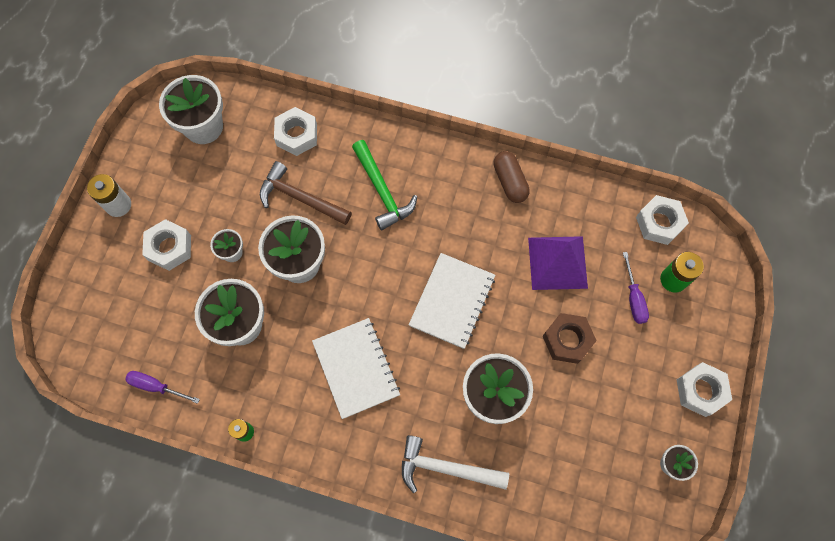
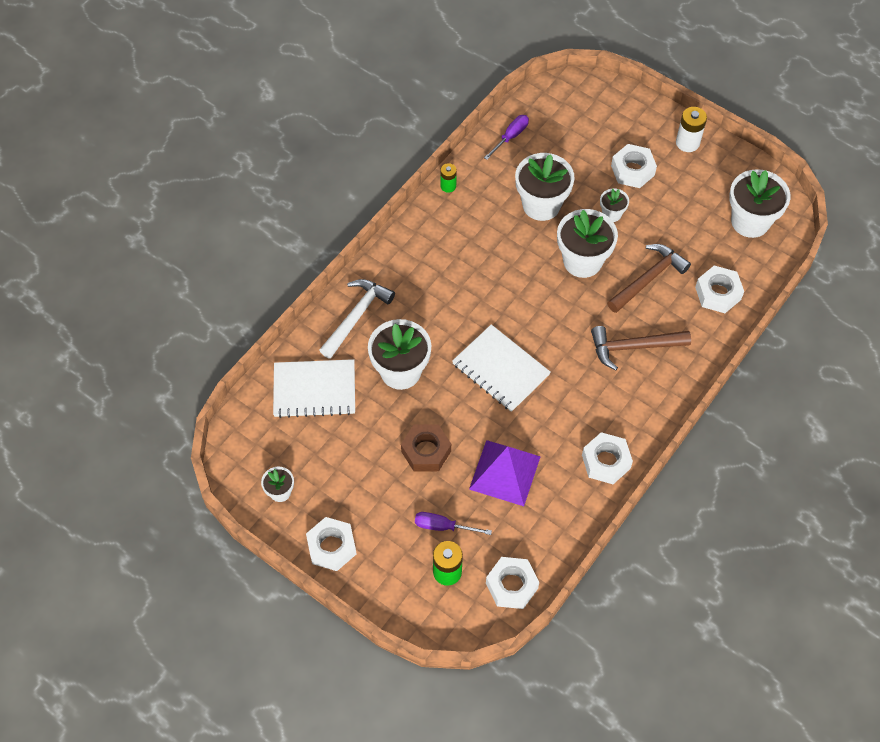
camera: 110 degrees right, 10 degrees down
white notebook [312,318,400,419] -> white notebook moved to [273,359,355,418]
green hammer [352,140,417,230] -> brown hammer [591,326,691,370]
brown capsule [493,151,530,203] -> white nut [582,432,633,484]

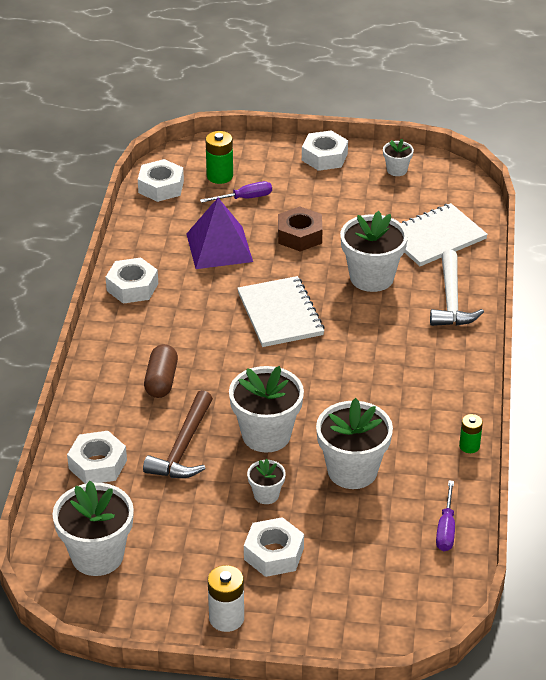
camera: 150 degrees right, 20 degrees down
white notebook [452,324,551,412] -> white notebook turned 60 degrees clockwise [237,276,325,347]
brown hammer [591,326,691,370] -> brown capsule [144,344,178,398]

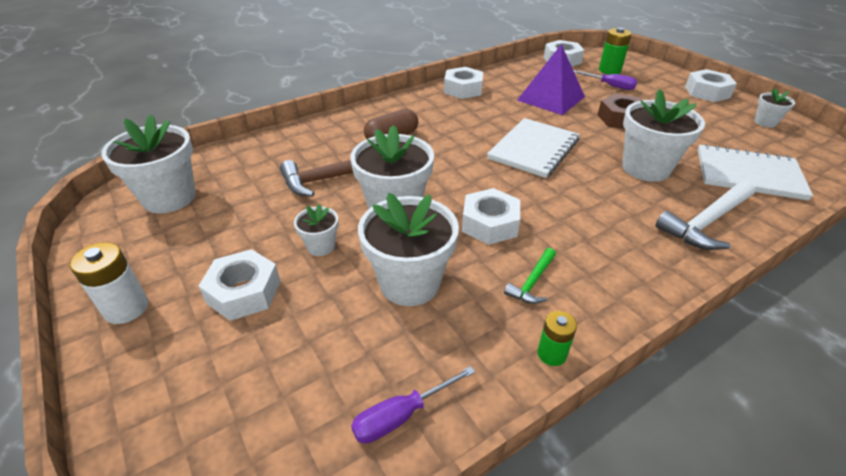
camera: 50 degrees right, 0 degrees up
white nut [67,431,127,484] -> white nut moved to [462,188,520,245]
none -> green hammer [504,248,556,304]

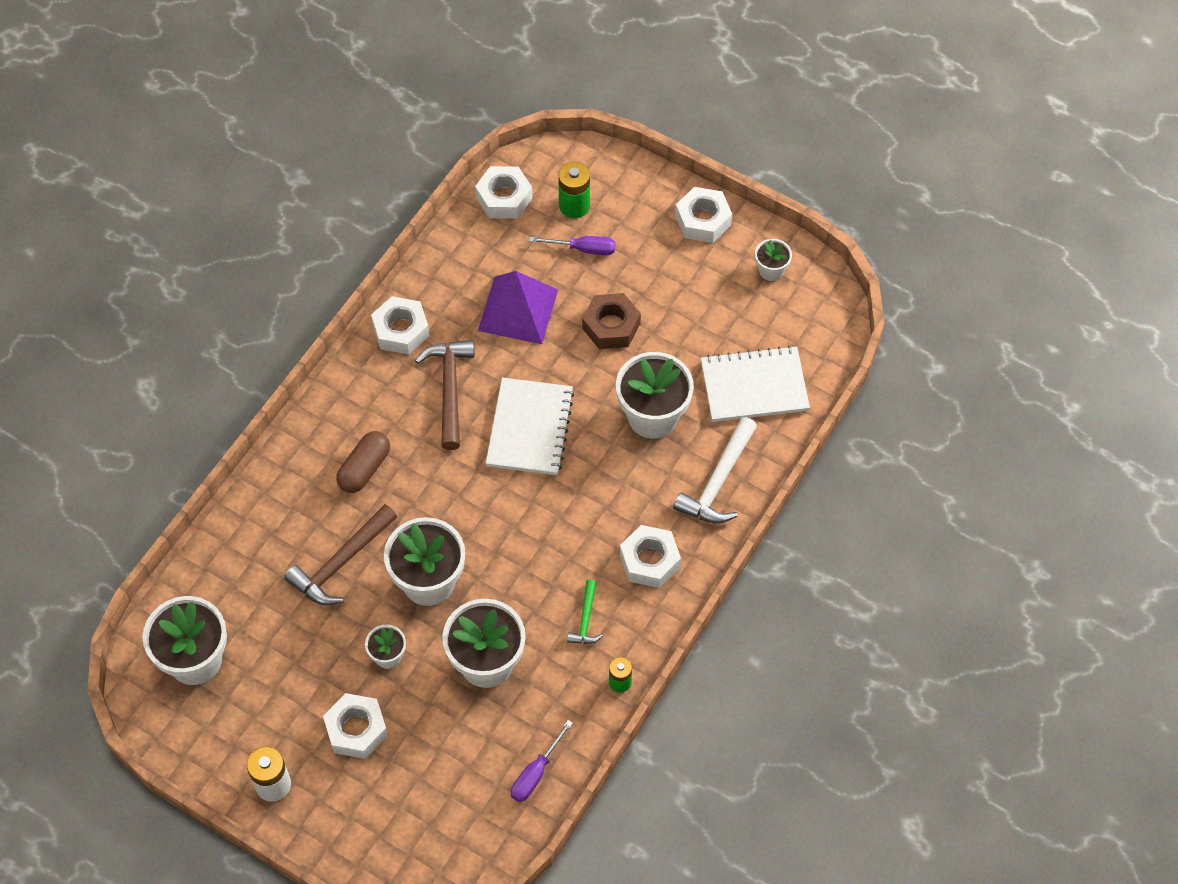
camera: 25 degrees left, 20 degrees up
white nut [462,188,520,245] -> white nut moved to [620,525,681,588]
none -> brown hammer [415,340,475,450]

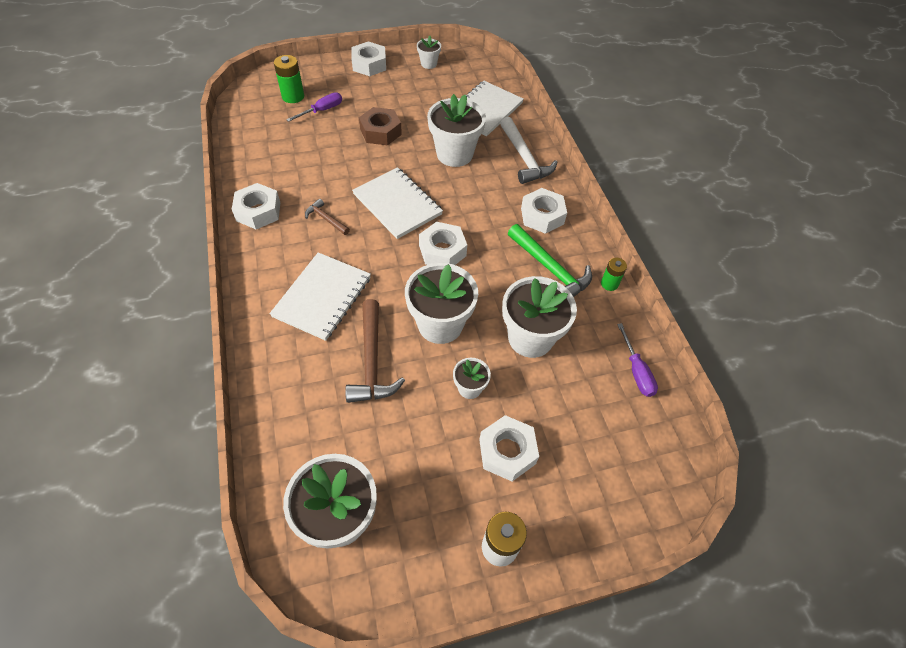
camera: 50 degrees left, 5 degrees down
brown capsule [336,431,390,493] -> white notebook [269,252,371,341]
brown hammer [415,340,475,450] -> brown hammer [305,199,350,235], size x0.54
white nut [475,166,532,219] -> white nut moved to [419,222,467,265]
purple pyramid [478,271,558,344] -> none
green hammer [567,580,603,644] -> green hammer [508,224,592,297], size x1.84

